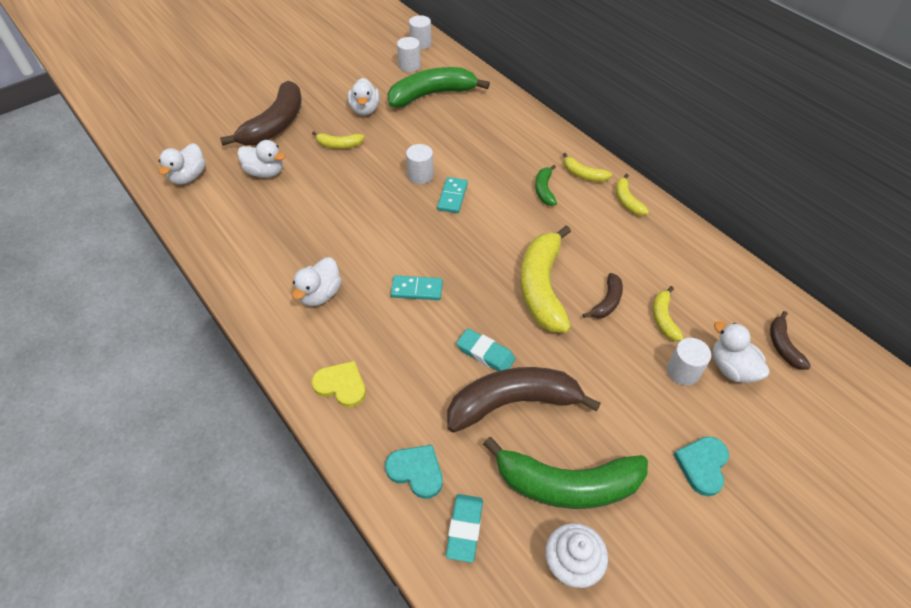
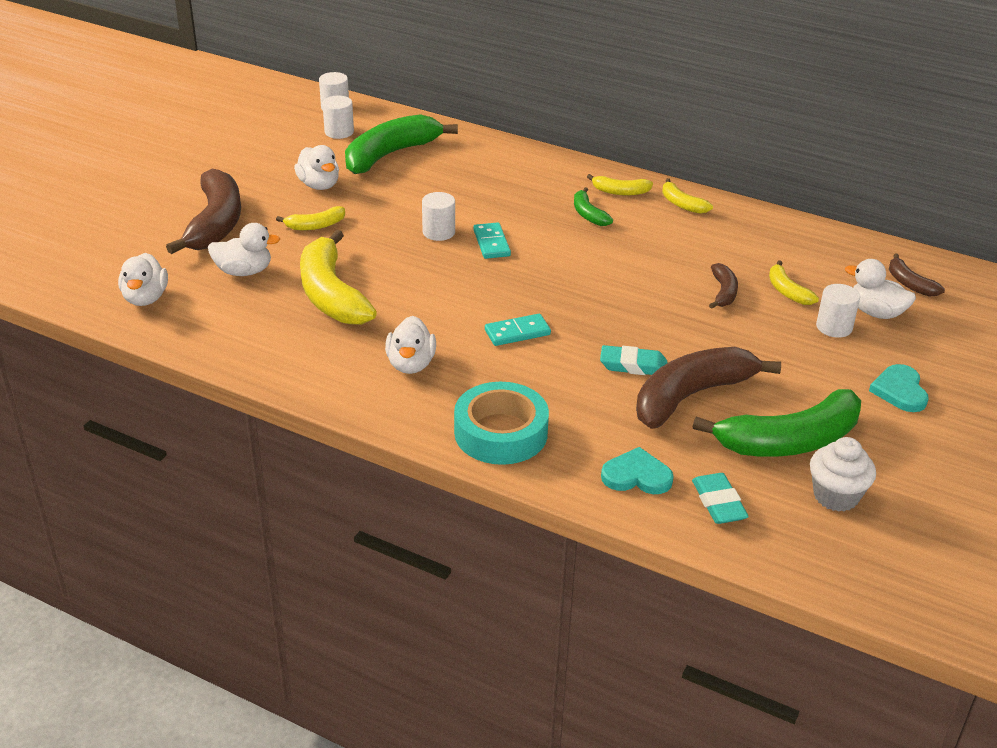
camera: 25 degrees left, 15 degrees down
yellow heart [312,361,366,408] -> turquoise tape [454,382,549,465]
yellow banana [521,225,571,333] -> yellow banana moved to [300,230,377,325]

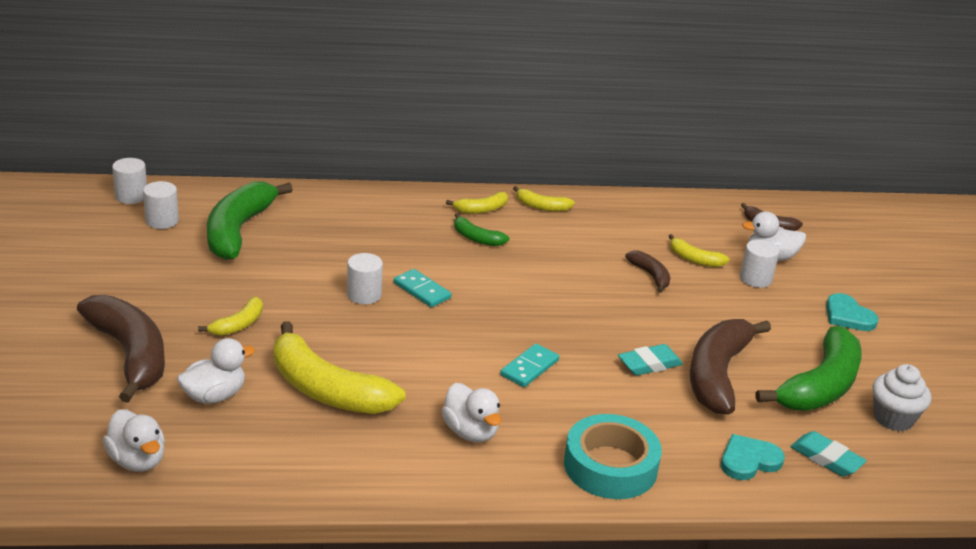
camera: 35 degrees left, 5 degrees down
white duck [294,145,339,190] -> none

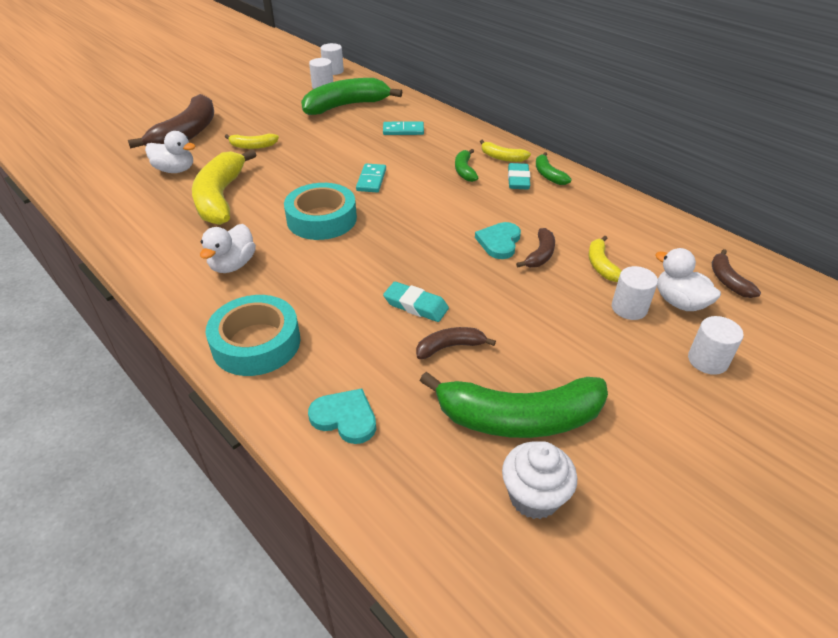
camera: 55 degrees right, 10 degrees up
white duck [103,409,165,472] -> none
white cylinder [347,253,383,304] -> white cylinder moved to [688,316,744,375]
turquoise domino [500,344,559,387] -> turquoise domino moved to [383,121,424,135]
yellow banana [513,186,575,212] -> green banana [536,152,572,185]
brown banana [690,319,771,414] -> brown banana [416,327,496,359], size x0.48
turquoise eraser [790,431,867,477] -> turquoise eraser moved to [508,163,531,189]
turquoise heart [826,293,879,331] -> turquoise heart moved to [475,222,521,259]
none -> turquoise tape [284,183,357,240]

